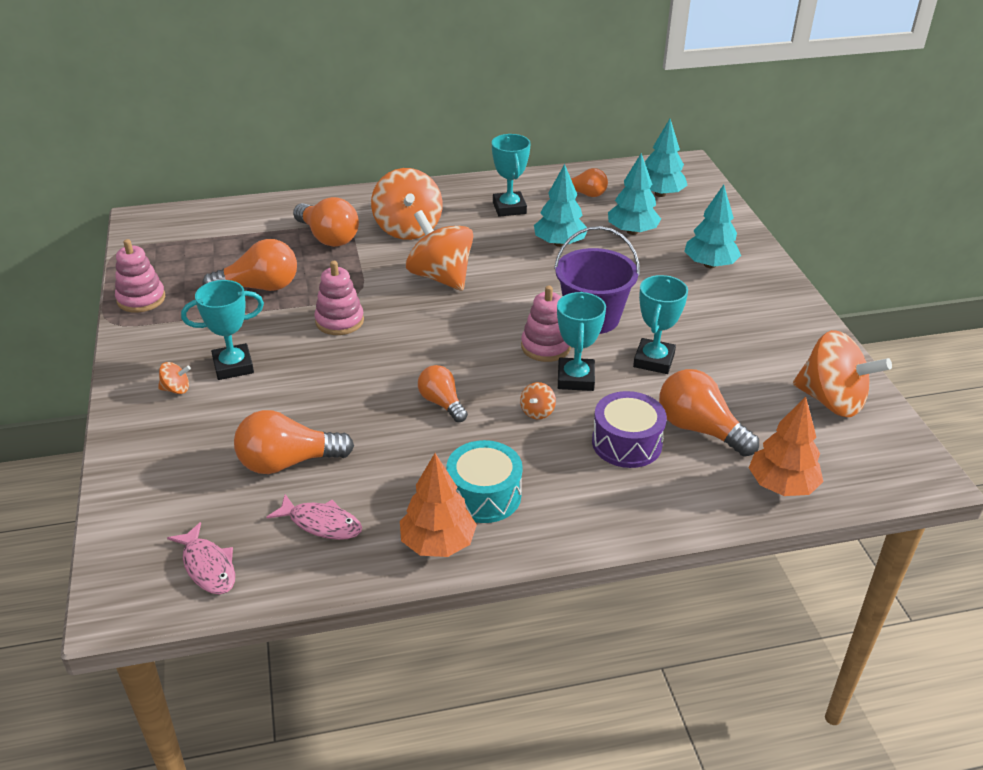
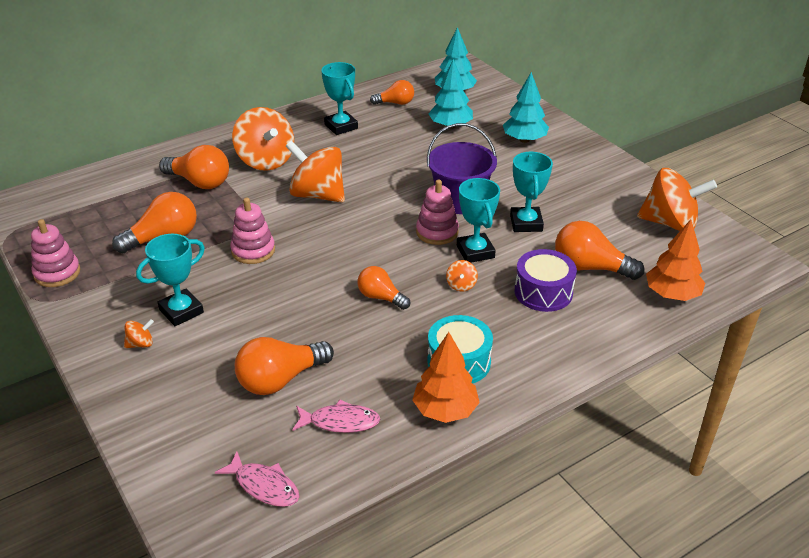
camera: 20 degrees left, 0 degrees up
turquoise tree [534,164,587,247] -> none

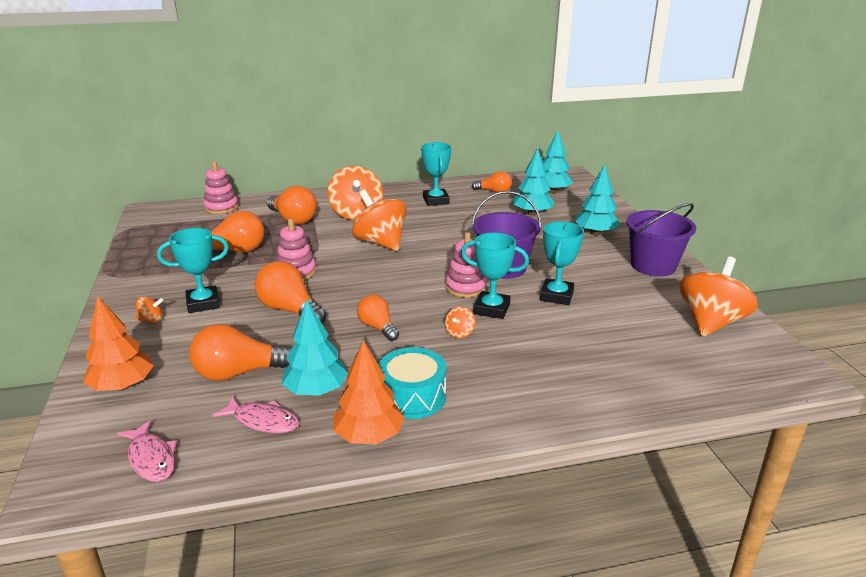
camera: 20 degrees right, 10 degrees down
pink stacking toy [31,219,80,287] -> pink stacking toy moved to [204,161,238,214]
turquoise trophy [457,178,500,263] -> turquoise trophy turned 75 degrees counterclockwise [461,233,529,319]
purple drum [514,249,577,312] -> none
orange light bulb [555,221,644,280] -> orange light bulb moved to [254,261,327,324]
orange spinning top [637,168,717,231] -> orange spinning top turned 90 degrees counterclockwise [679,256,758,337]
orange tree [646,220,705,301] -> orange tree moved to [83,296,154,391]
none -> turquoise tree [282,300,348,396]
none -> purple bucket [626,203,696,276]

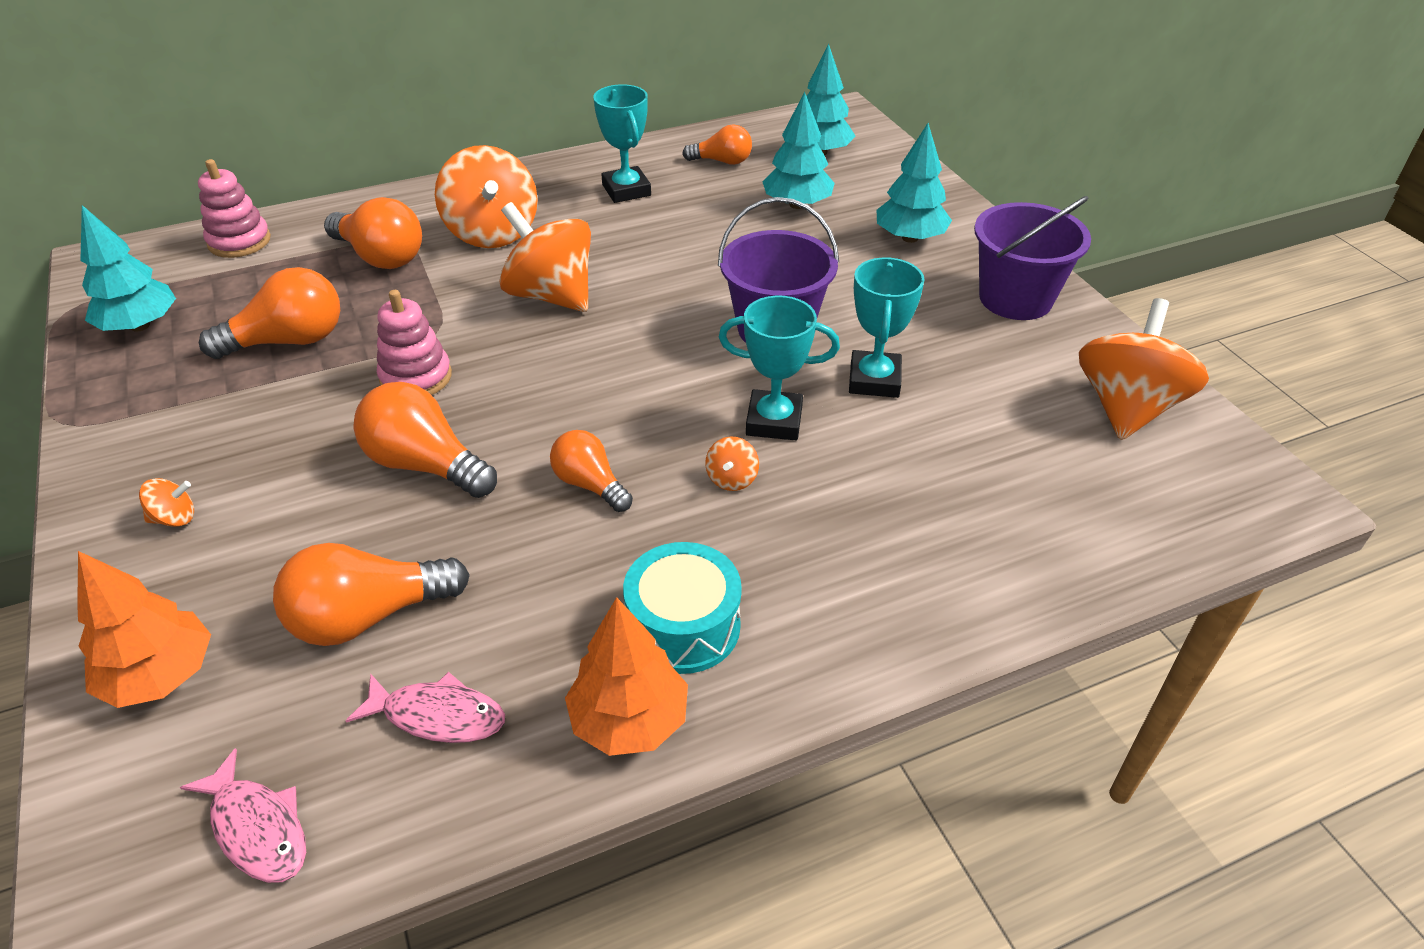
camera: 10 degrees left, 15 degrees up
turquoise trophy [157,228,229,313] -> none
turquoise tree [282,300,348,396] -> turquoise tree moved to [80,205,176,331]
pink stacking toy [445,232,487,298] -> none

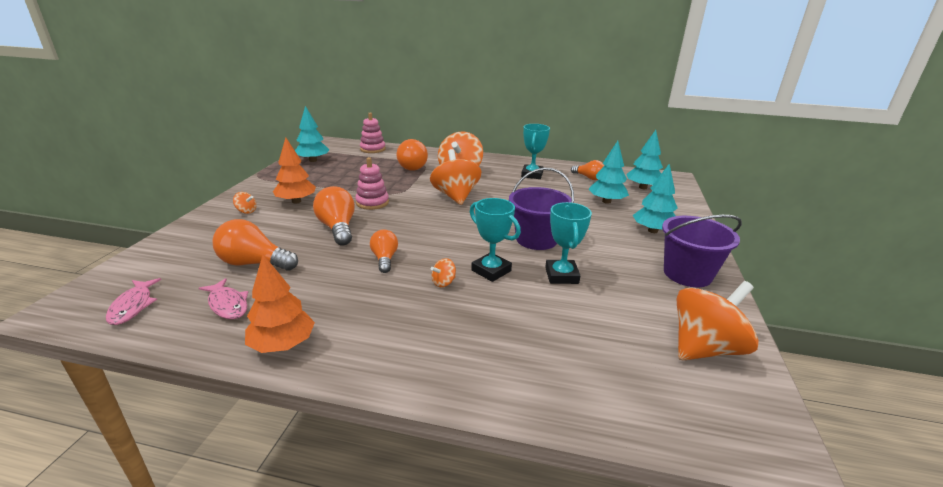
camera: 35 degrees right, 15 degrees down
orange tree [77,551,211,708] -> orange tree moved to [273,137,316,203]
orange light bulb [199,267,340,359] -> none
turquoise drum [623,542,742,674] -> none
turquoise trophy [849,257,925,398] -> turquoise trophy turned 45 degrees counterclockwise [545,202,592,284]

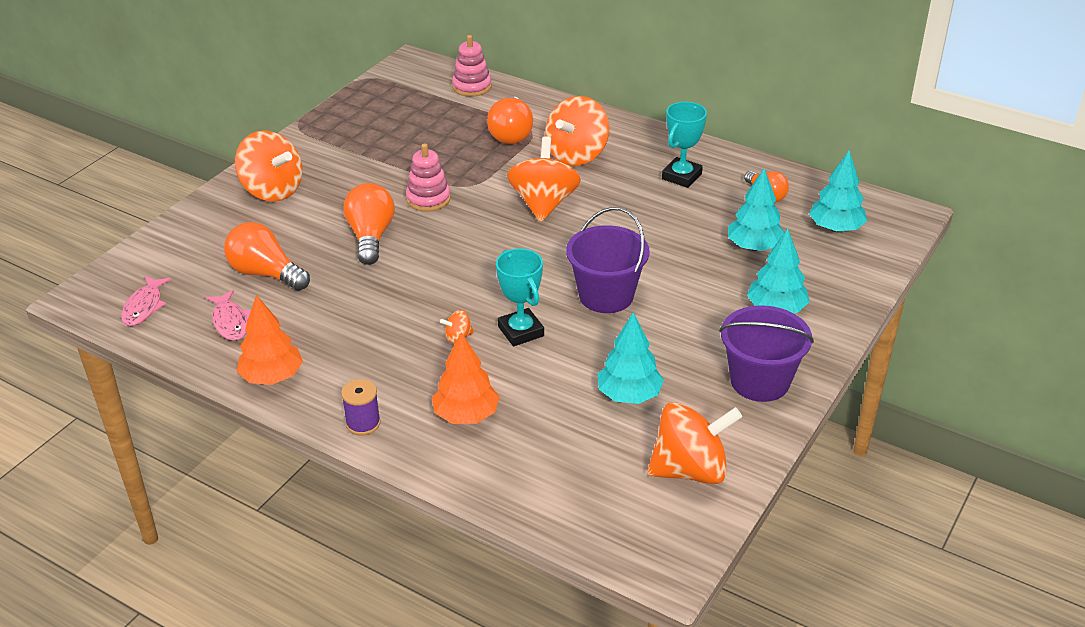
camera: 20 degrees right, 10 degrees up
orange spinning top [233,192,257,214] -> orange spinning top [235,130,302,202], size x2.39
orange tree [273,137,316,203] -> orange tree moved to [432,333,500,424]
turquoise tree [295,106,329,162] -> turquoise tree moved to [597,312,664,404]
orange light bulb [370,229,398,273] -> none
turquoise trophy [545,202,592,284] -> none
none -> purple spool [341,379,381,435]

